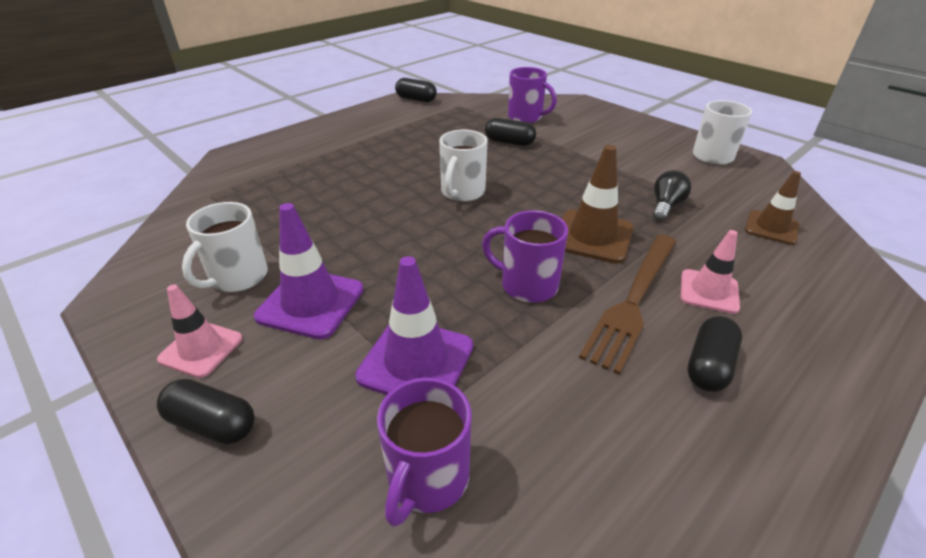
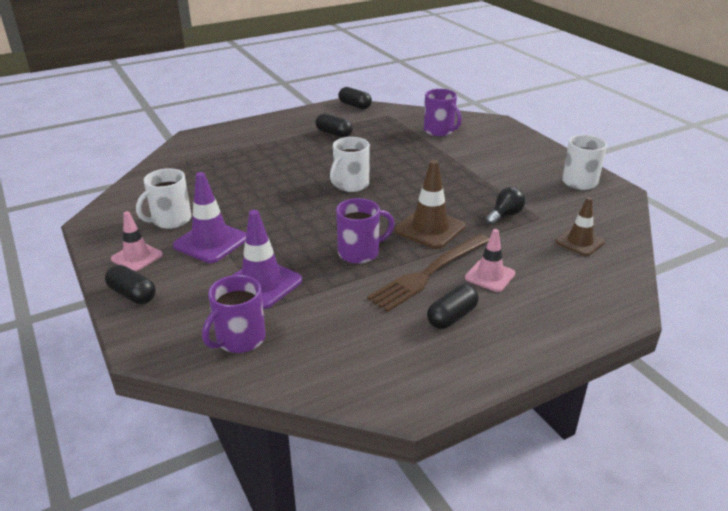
camera: 15 degrees right, 5 degrees down
purple mug [482,210,568,303] -> purple mug turned 120 degrees clockwise [336,198,395,264]
black capsule [485,118,536,146] -> black capsule moved to [315,113,353,138]

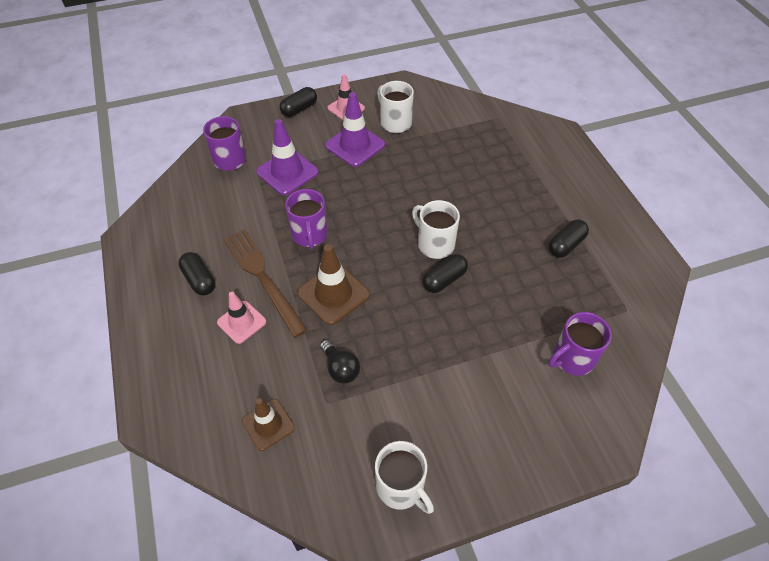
camera: 100 degrees right, 20 degrees up
black capsule [339,87,372,109] -> black capsule moved to [422,254,468,293]

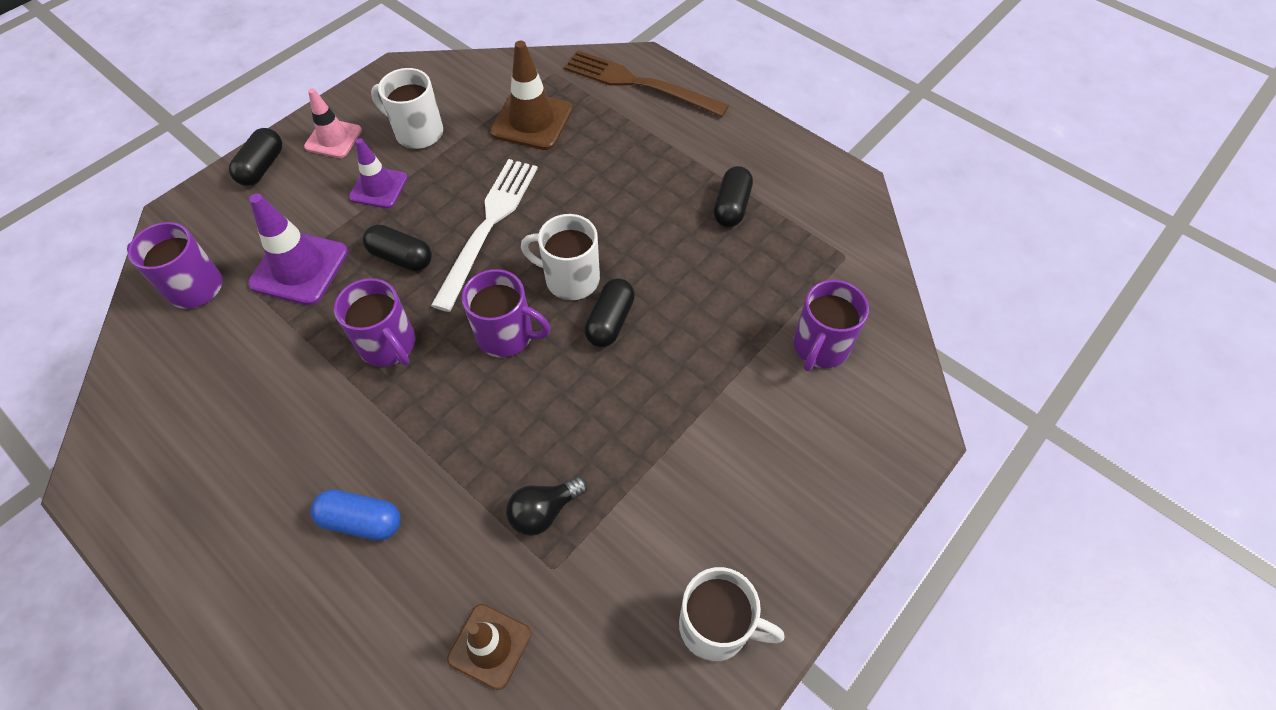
camera: 30 degrees left, 5 degrees up
black capsule [178,252,216,295] -> black capsule moved to [363,224,432,271]
pink traffic cone [217,292,266,344] -> blue capsule [310,489,400,541]
brown fork [223,230,308,338] -> brown fork moved to [564,50,729,117]
brown traffic cone [297,244,370,325] -> brown traffic cone moved to [490,41,573,150]
black light bulb [320,340,360,384] -> black light bulb turned 120 degrees clockwise [506,477,587,536]
purple traffic cone [325,92,385,167] -> purple traffic cone [349,138,408,208], size x0.66
none -> white fork [431,159,538,312]
none -> purple mug [462,269,551,357]

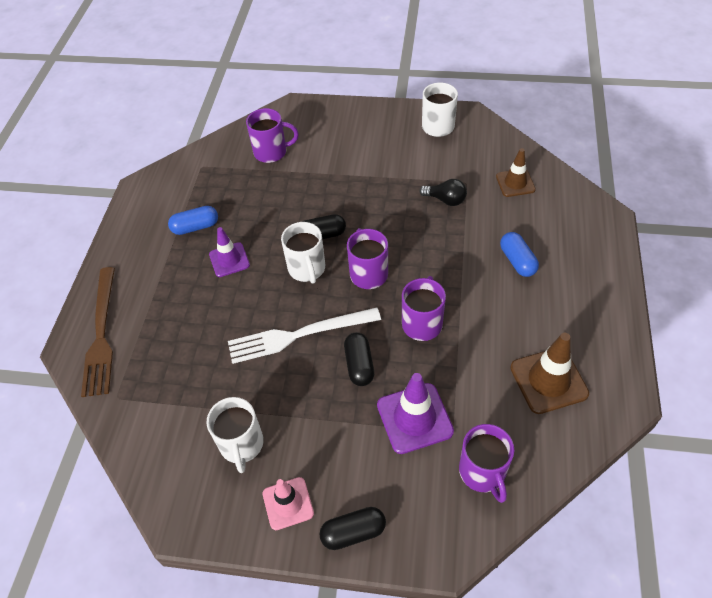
camera: 120 degrees left, 5 degrees down
purple traffic cone [349,138,408,208] -> purple traffic cone moved to [209,227,250,277]
brown traffic cone [490,41,573,150] -> brown traffic cone moved to [510,333,589,414]
black capsule [714,166,753,227] -> blue capsule [168,206,218,235]

